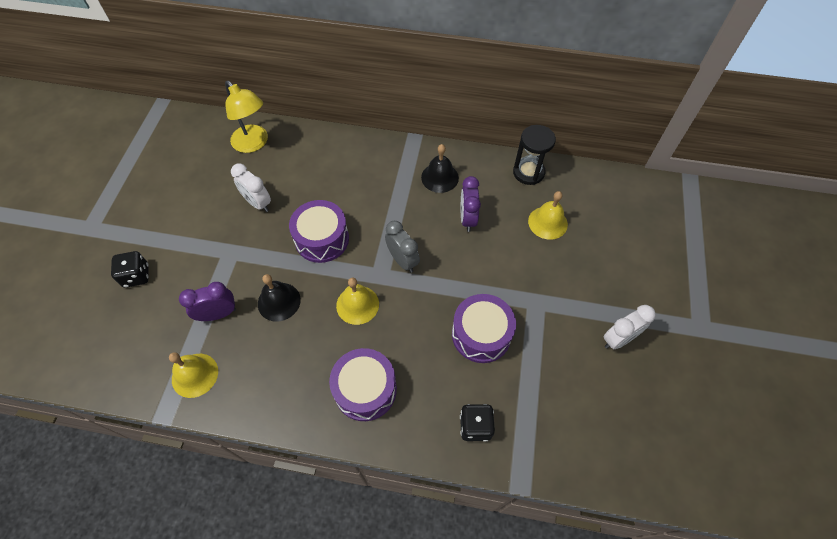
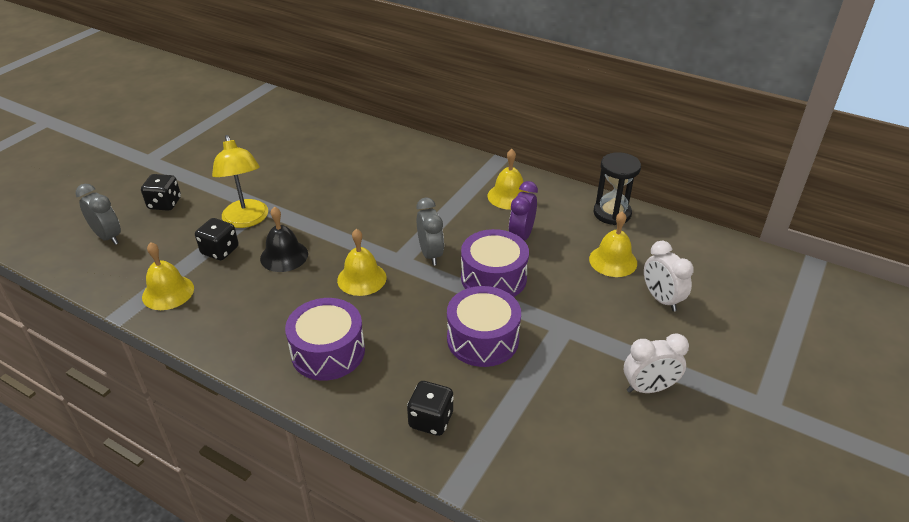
camera: 20 degrees right, 20 degrees down
purple clock [179,282,236,321] -> black dice [195,218,239,260]
yellow lamp [225,81,268,153] -> yellow lamp moved to [212,135,268,228]
white clock [231,164,271,212] -> white clock moved to [644,241,694,312]
purple drum [289,200,349,263] -> purple drum moved to [461,229,529,297]
black bell [421,144,459,193] -> yellow bell [488,149,529,209]
none -> grey clock [76,184,121,245]

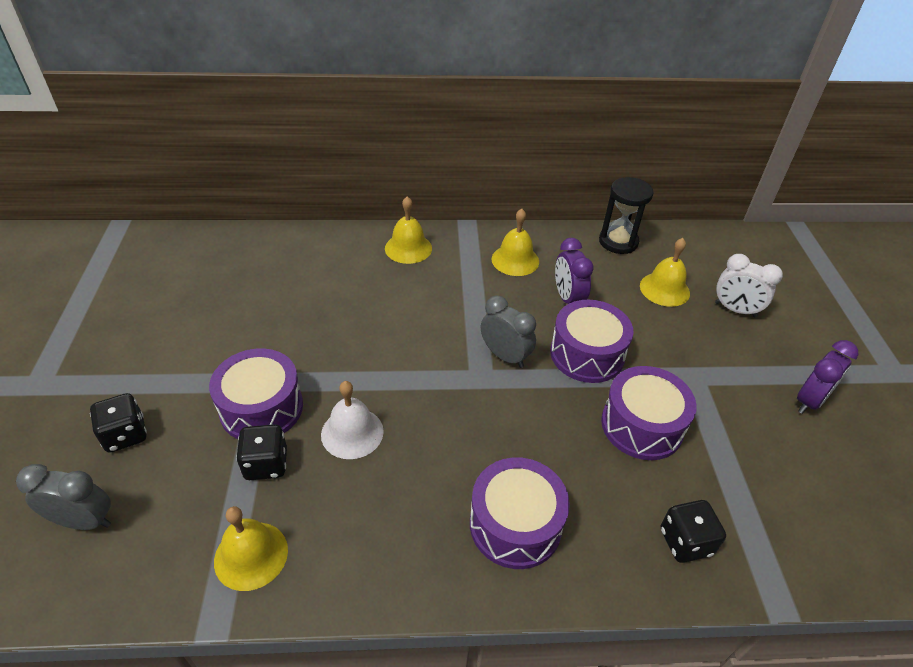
camera: 35 degrees left, 5 degrees up
yellow lamp [212,135,268,228] -> purple drum [209,348,303,439]
black bell [260,207,308,272] -> white bell [321,381,384,459]
yellow bell [337,229,387,296] -> yellow bell moved to [385,196,432,264]
white clock [624,333,689,393] -> purple clock [797,340,858,414]

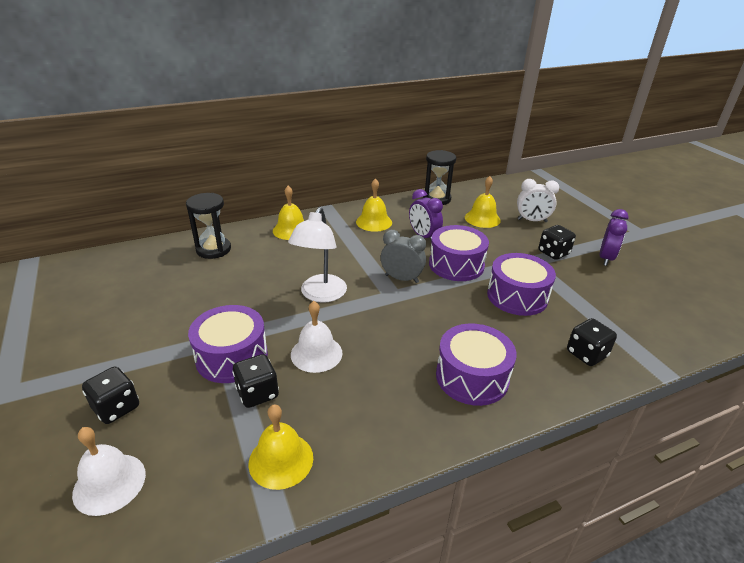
camera: 20 degrees left, 10 degrees down
grey clock [16,464,111,530] -> white bell [72,427,146,516]
none -> black hourglass [186,193,231,259]
none -> white lamp [288,207,347,303]
none -> black dice [539,225,576,260]

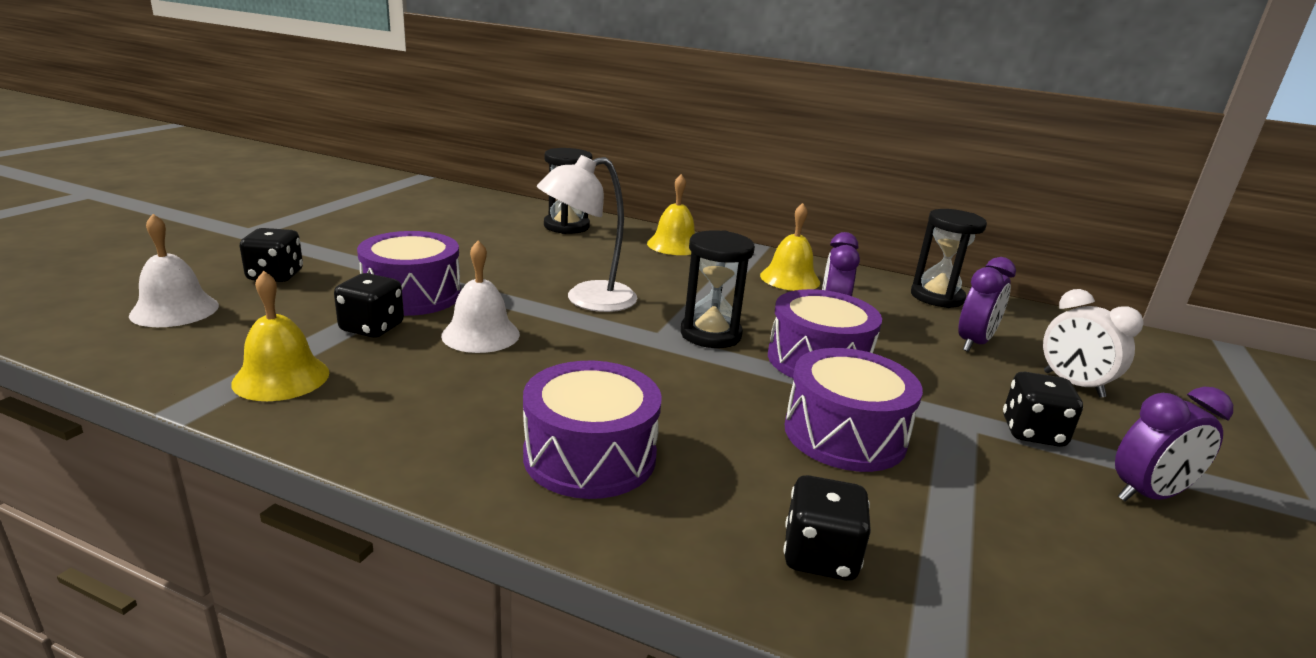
camera: 45 degrees right, 10 degrees down
grey clock [381,230,426,283] -> black hourglass [681,230,755,348]
yellow bell [465,176,501,228] -> purple clock [958,257,1016,352]

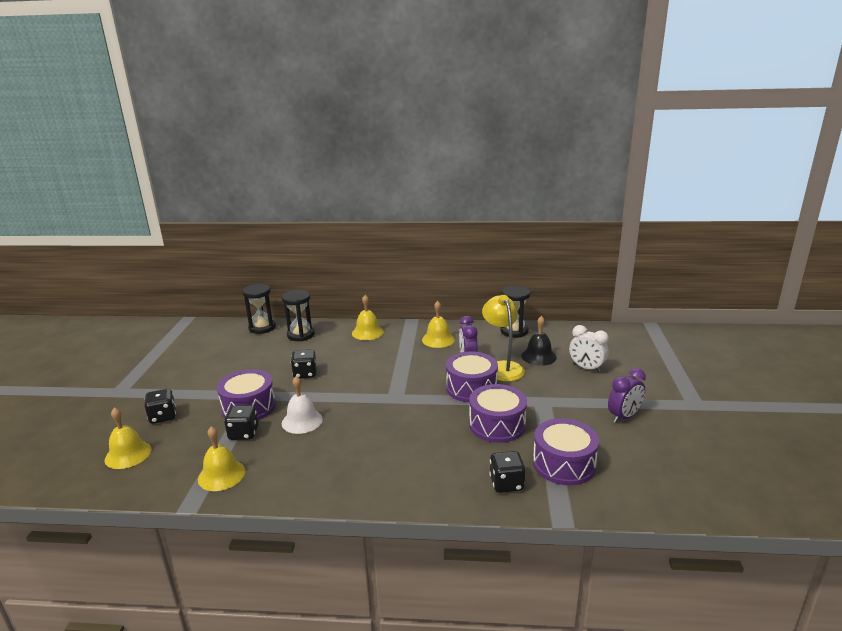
camera: 15 degrees left, 0 degrees up
white bell [129,214,219,327] -> yellow bell [105,407,151,469]
purple drum [523,361,662,499] -> purple drum moved to [533,418,599,485]
white lamp [537,155,637,312] -> none
black hourglass [681,230,755,348] -> black hourglass moved to [242,284,276,334]
purple clock [958,257,1016,352] -> black bell [521,316,557,366]
black dice [1003,372,1083,447] -> black dice moved to [291,349,317,379]
none -> yellow lamp [482,295,525,381]

